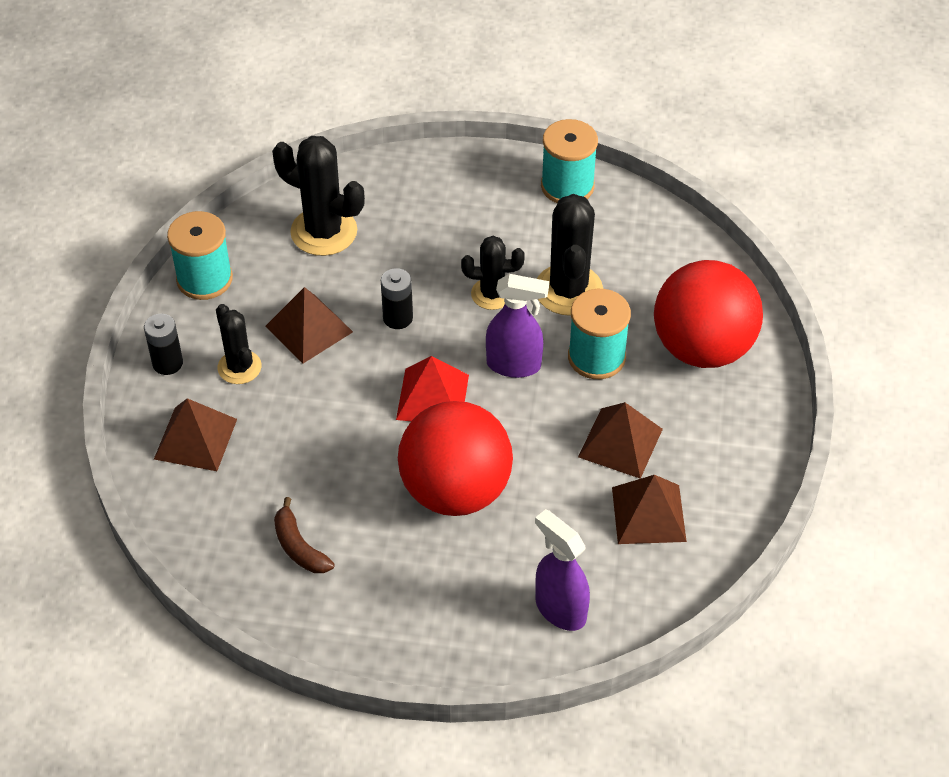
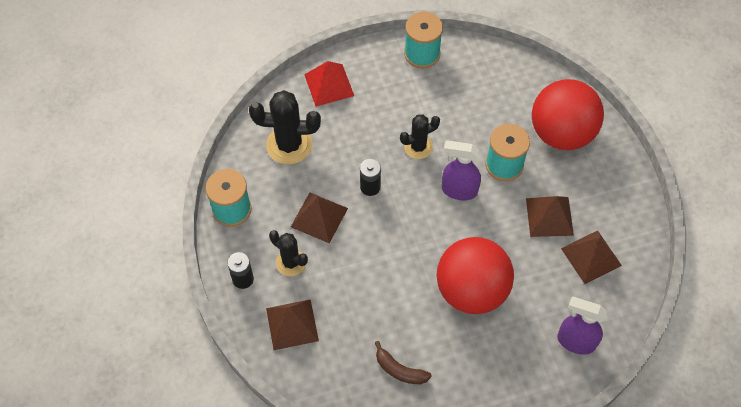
camera: 25 degrees left, 10 degrees up
red pyramid [396,356,469,421] -> red pyramid moved to [304,61,354,106]
purple spray bottle [486,274,549,378] -> purple spray bottle turned 150 degrees counterclockwise [442,140,481,200]
black cactus [537,194,603,316] -> none

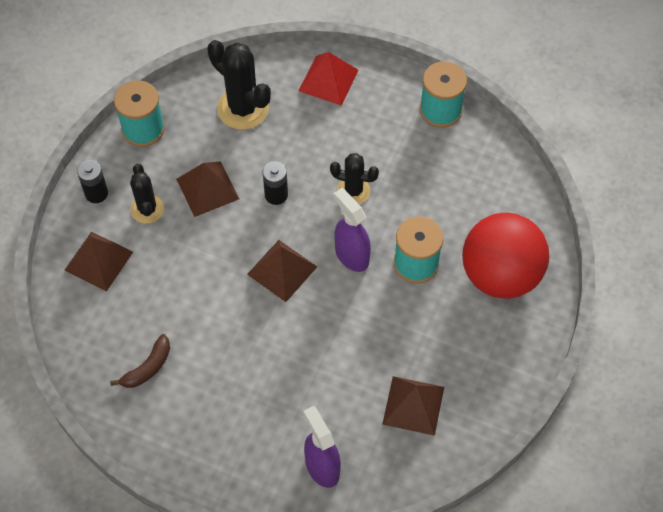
camera: 40 degrees right, 0 degrees up
brown banana [375,341,432,384] -> brown banana turned 120 degrees counterclockwise [110,334,170,388]
red ball [436,237,514,314] -> none
brown pyramid [526,196,574,237] -> brown pyramid moved to [247,240,317,302]

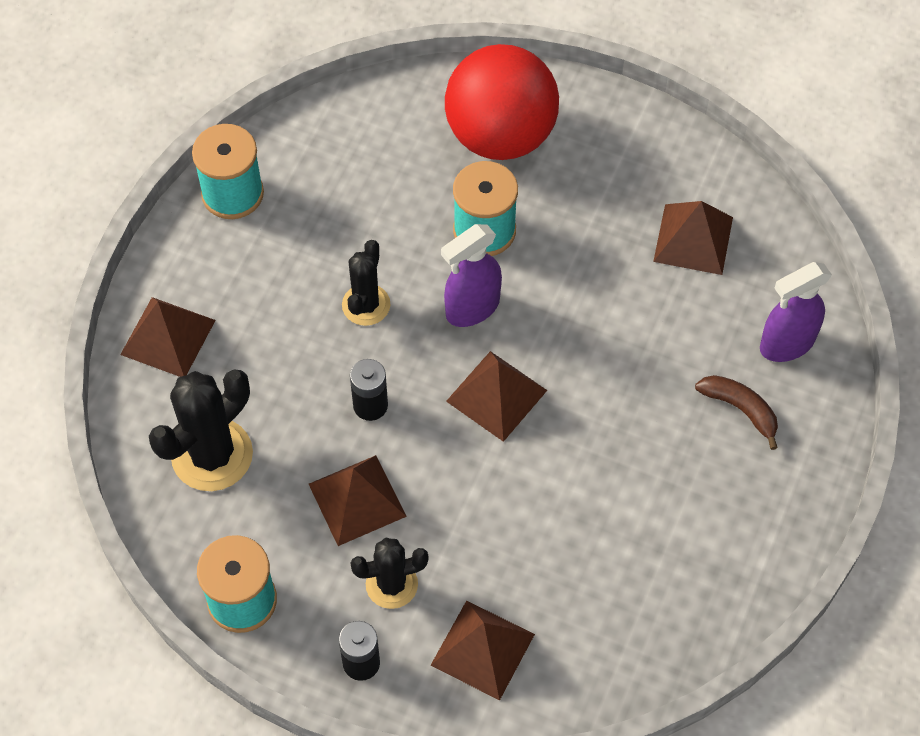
camera: 90 degrees left, 0 degrees up
brown banana [110,334,170,388] -> brown banana moved to [695,375,778,450]
red pyramid [299,52,358,106] -> brown pyramid [120,297,216,377]

